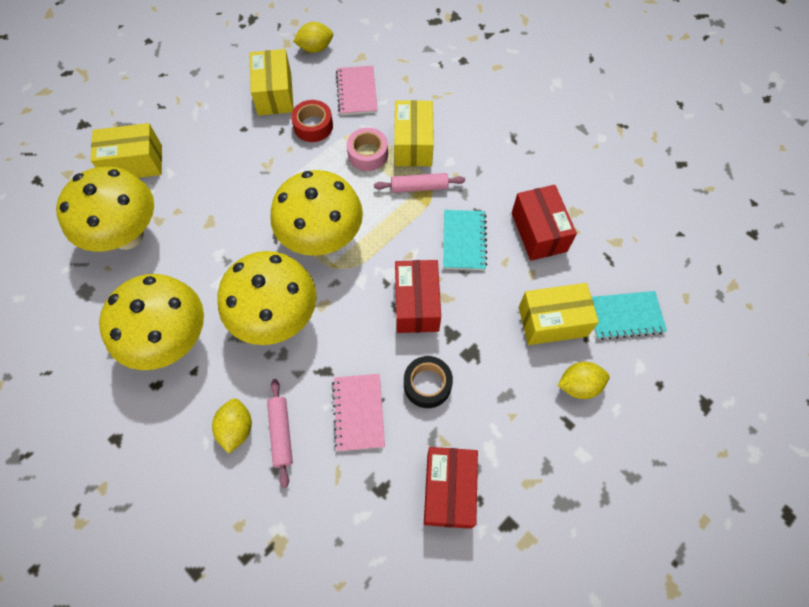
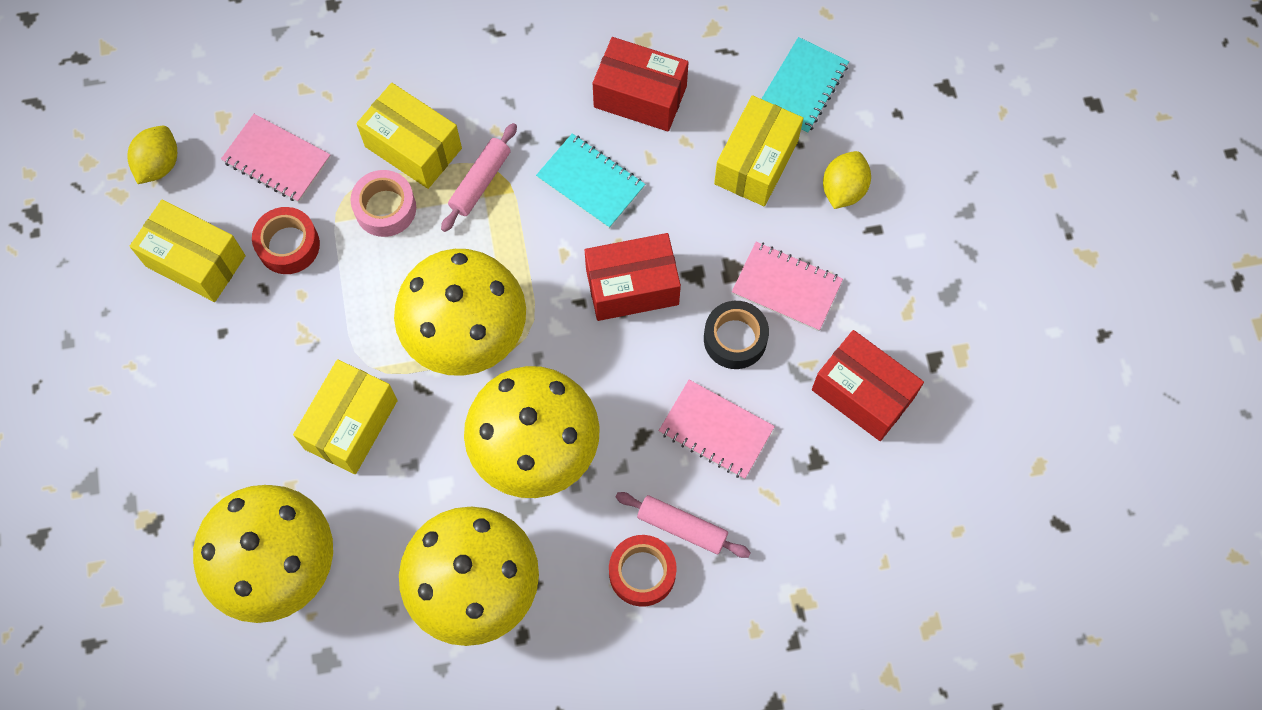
camera: 55 degrees left, 5 degrees up
yellow box [91,123,162,178] -> yellow box moved to [293,359,398,474]
yellow lemon [212,398,252,454] -> red tape [609,535,677,607]
red box [395,260,441,333] -> red box turned 45 degrees counterclockwise [585,233,681,321]
none -> pink notebook [732,242,843,331]

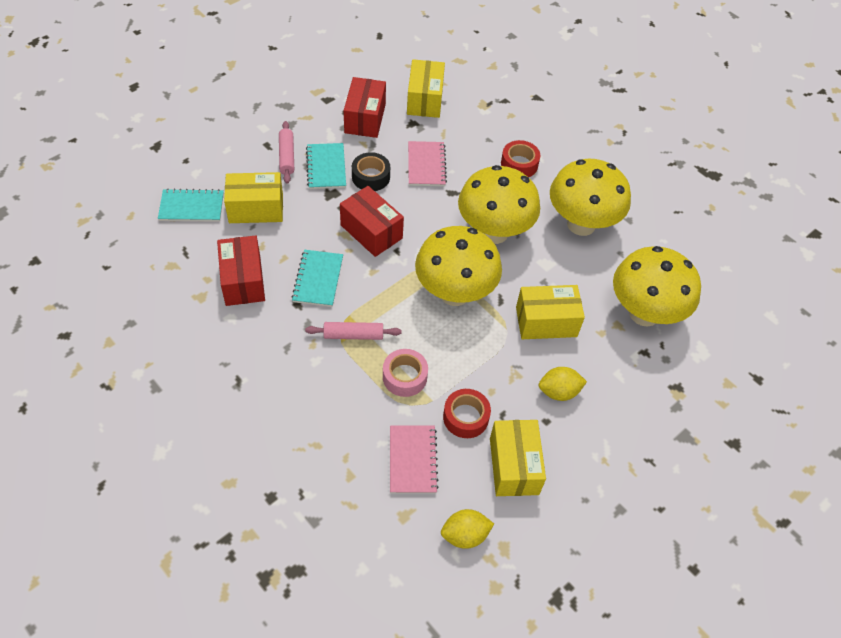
camera: 125 degrees left, 15 degrees down
yellow box [356,83,462,189] -> yellow box moved to [407,59,445,118]
pink rolling pin [616,492,751,558] -> pink rolling pin moved to [279,121,294,184]
pink notebook [732,242,843,331] -> turquoise notebook [306,143,346,189]
yellow lemon [823,151,871,209] -> yellow lemon moved to [539,367,587,401]

